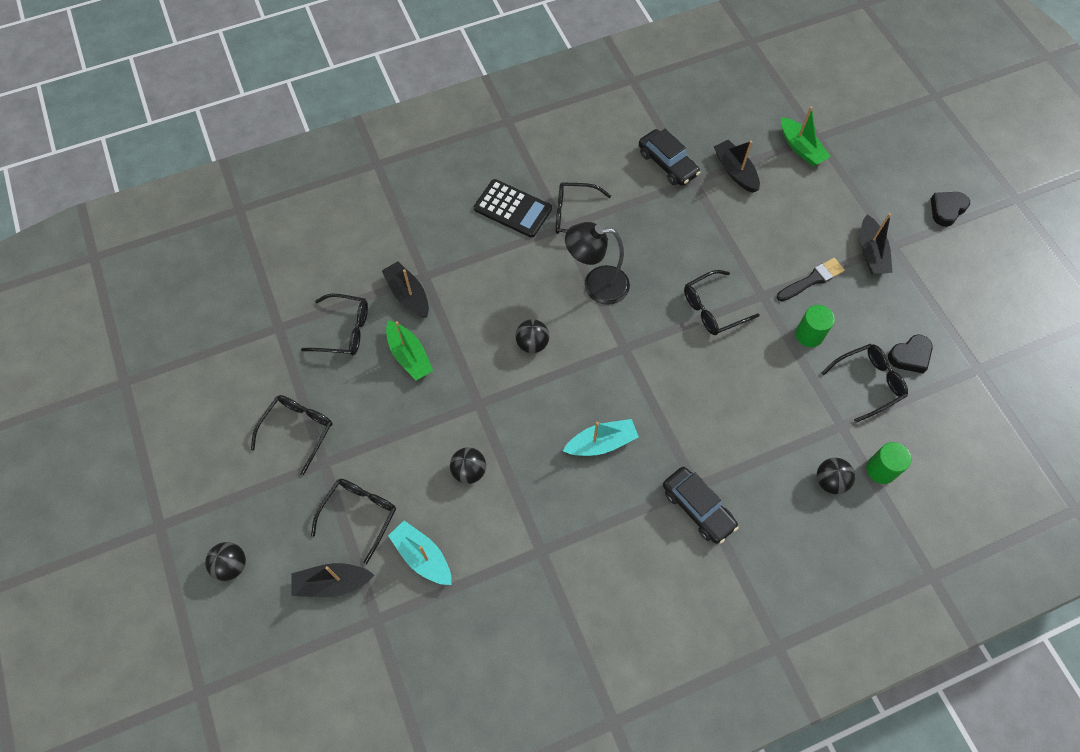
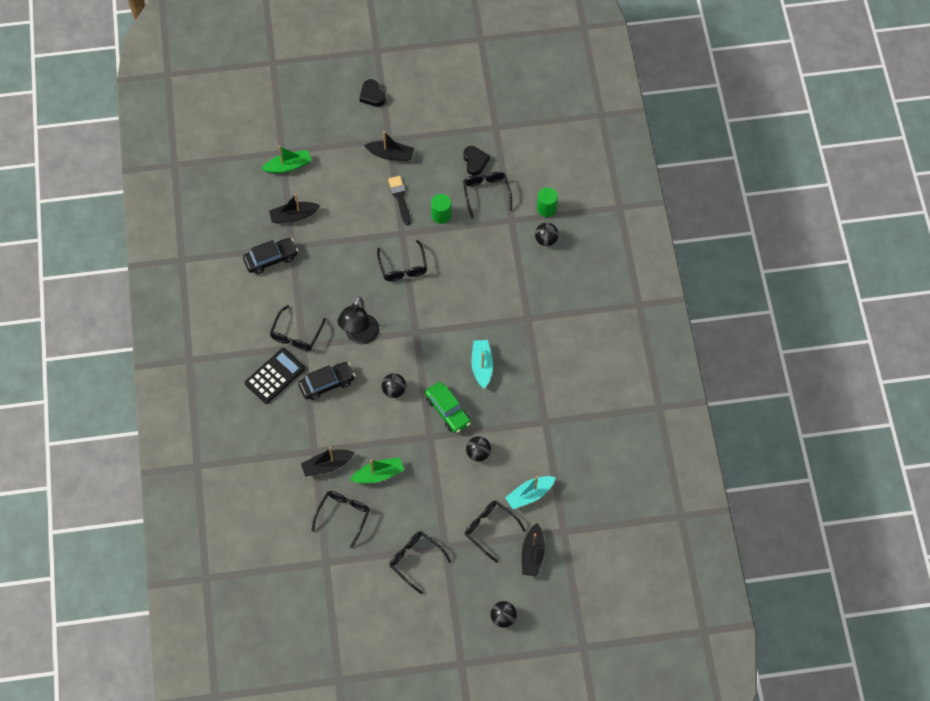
camera: 75 degrees left, 0 degrees up
black car [663,467,739,544] -> black car moved to [298,362,355,400]
none -> green car [425,382,471,433]

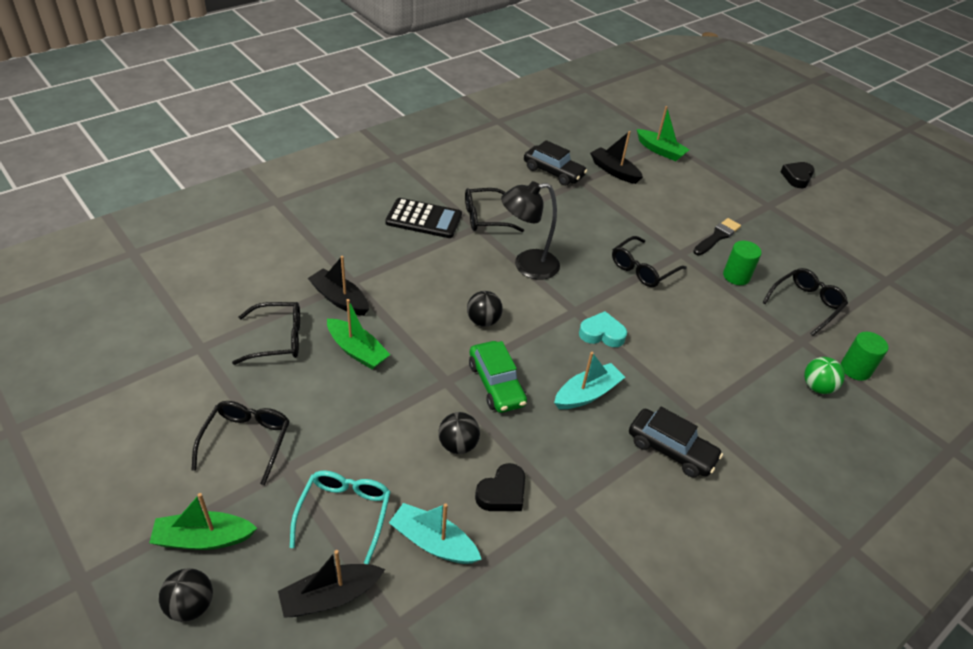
camera: 55 degrees right, 20 degrees down
black car [298,362,355,400] -> black car moved to [629,407,723,478]
black boat [364,132,414,161] -> none
green car [425,382,471,433] -> green car turned 45 degrees counterclockwise [469,341,527,413]
black heart [464,146,490,176] -> black heart moved to [475,463,525,511]
black glasses [465,501,526,563] -> turquoise glasses [290,470,391,564]
black ball [535,223,559,246] -> green ball [804,357,845,394]
none -> green boat [149,493,257,550]
none -> turquoise heart [579,311,627,347]

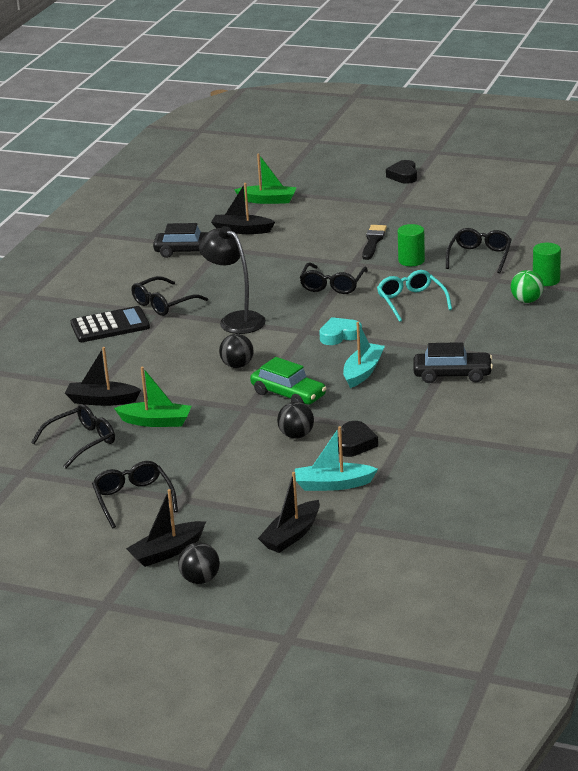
camera: 25 degrees left, 15 degrees down
green boat [149,493,257,550] -> black boat [126,489,206,567]
turquoise glasses [290,470,391,564] -> turquoise glasses moved to [377,270,452,322]
black lamp [501,181,560,280] -> black lamp turned 90 degrees clockwise [199,226,266,334]

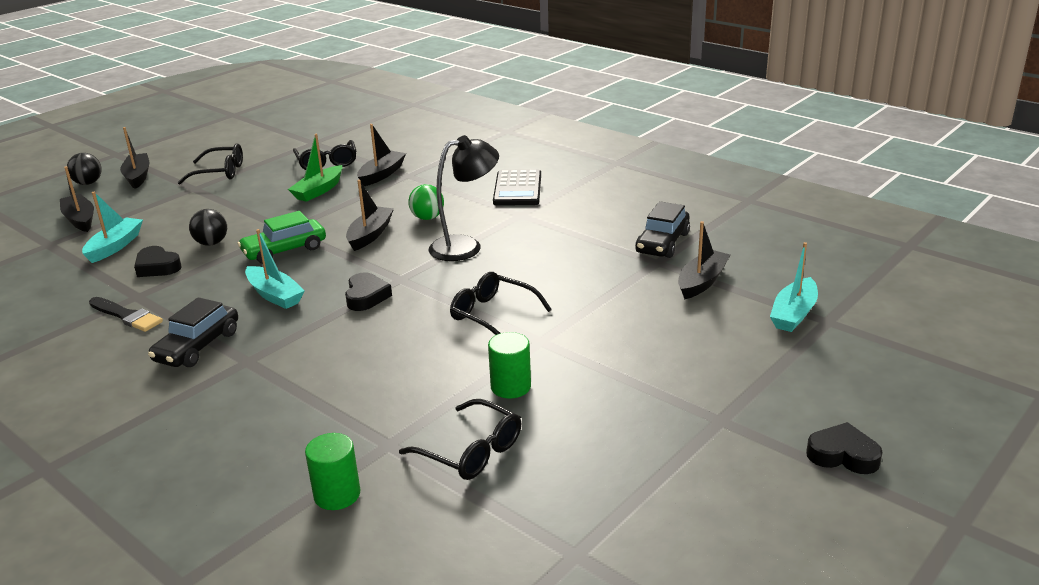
camera: 110 degrees right, 0 degrees up
black glasses [131,276,208,316] -> none
black ball [219,334,253,368] -> black boat [346,180,394,251]
green boat [234,154,297,204] -> turquoise boat [770,242,818,332]
turquoise heart [319,317,362,345] -> black heart [345,272,392,311]
black brush [362,225,387,260] -> black brush moved to [89,297,163,332]
turquoise glasses [377,270,452,322] -> none
green ball [511,270,544,303] -> green ball moved to [408,184,444,220]

